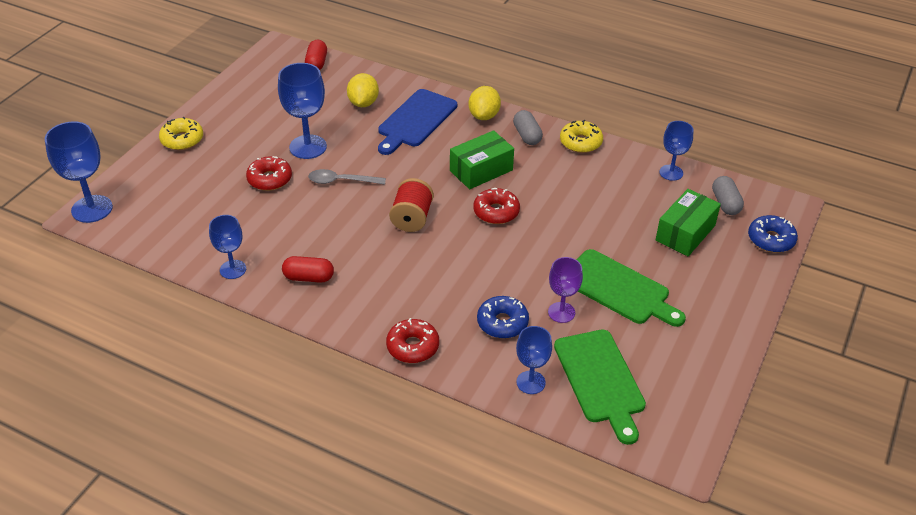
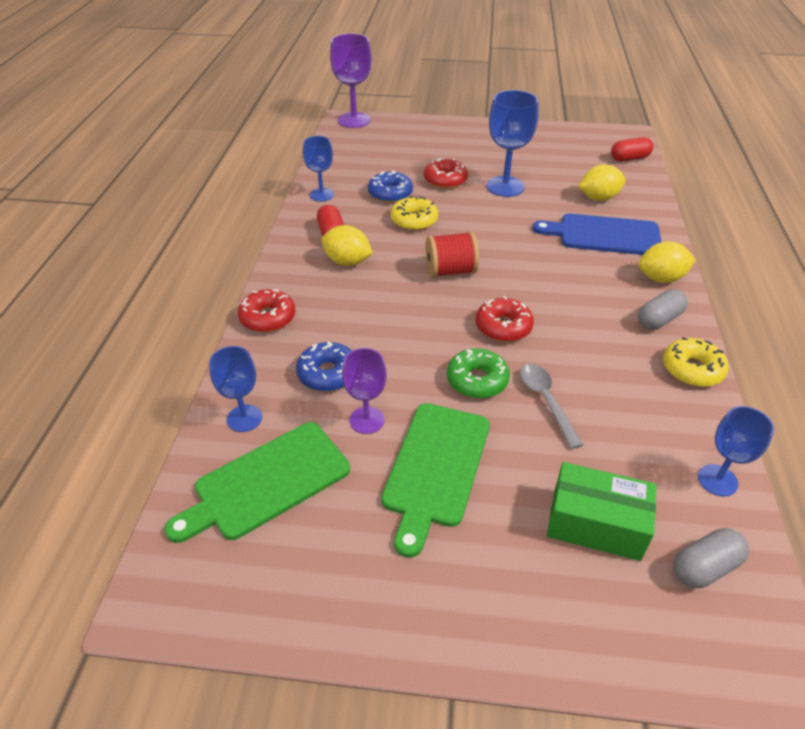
camera: 70 degrees right, 0 degrees up
blue goblet [45,121,113,223] -> purple goblet [330,33,372,128]
yellow donut [159,117,203,150] -> yellow donut moved to [391,196,438,231]
grey spoon [308,169,386,184] -> grey spoon moved to [520,364,583,449]
green box [450,130,514,189] -> none
blue donut [748,215,798,253] -> blue donut moved to [368,171,413,203]
none -> yellow lemon [321,225,373,266]
none -> green donut [447,349,510,398]

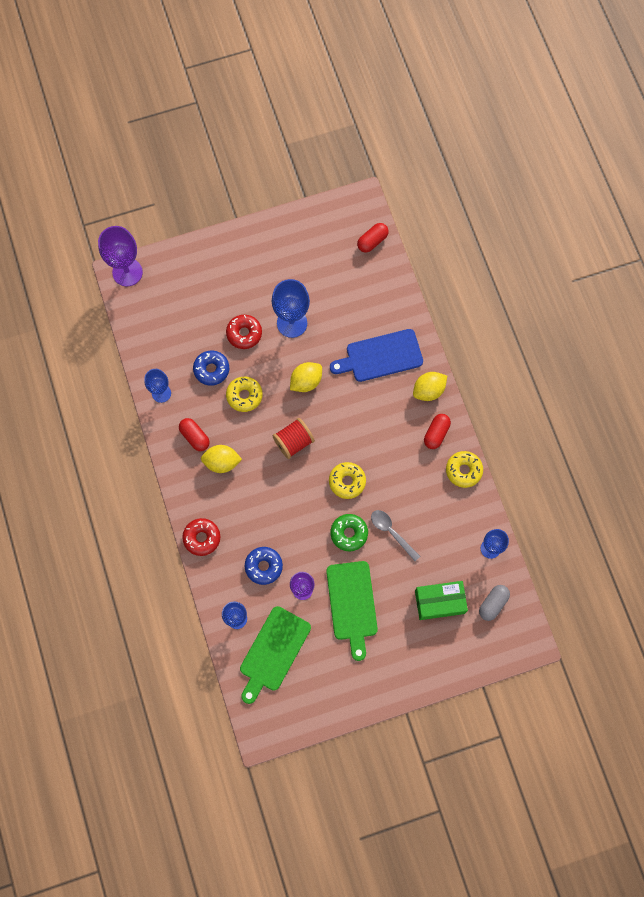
camera: 25 degrees left, 30 degrees up
red donut [476,296,534,342] -> yellow donut [329,462,366,499]
yellow lemon [578,164,626,201] -> yellow lemon moved to [290,362,322,392]
grey capsule [638,289,688,330] -> red capsule [424,414,451,449]

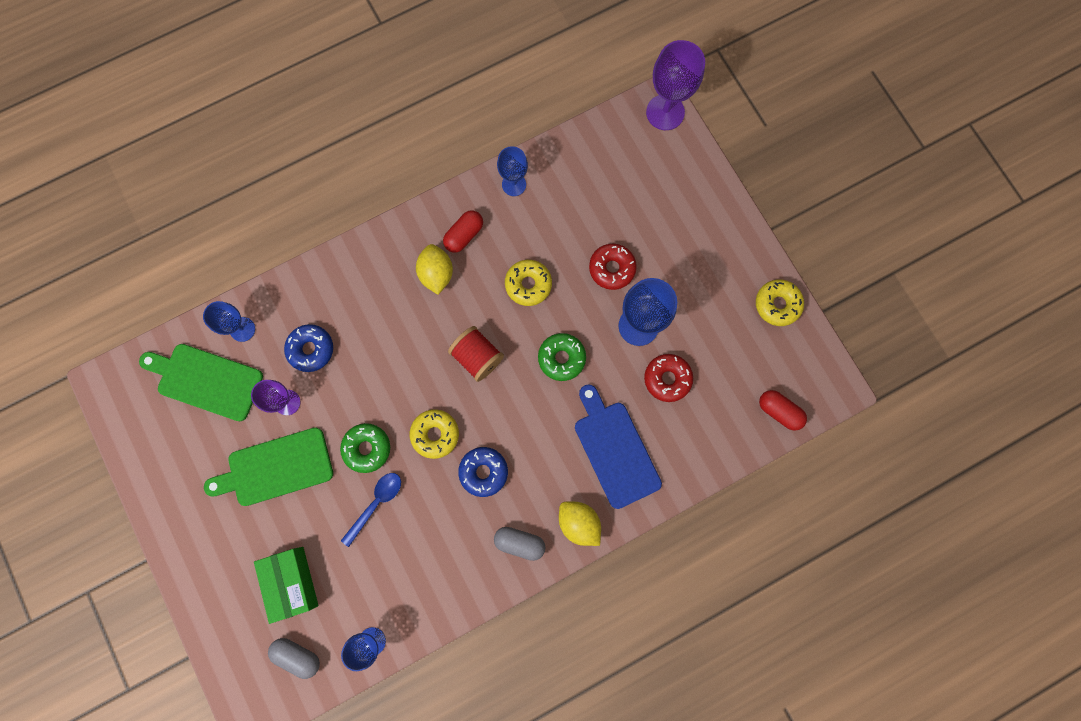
camera: 80 degrees right, 5 degrees up
red donut [182,518,220,556] -> red donut moved to [644,354,693,402]
blue donut [193,350,229,386] -> blue donut moved to [458,447,508,497]
yellow lemon [290,362,322,392] -> green donut [538,333,586,381]
grey spoon [371,510,420,561] -> blue spoon [341,473,401,547]
red capsule [424,414,451,449] -> grey capsule [494,527,545,561]
yellow donut [446,451,483,488] -> yellow donut moved to [756,279,804,326]

